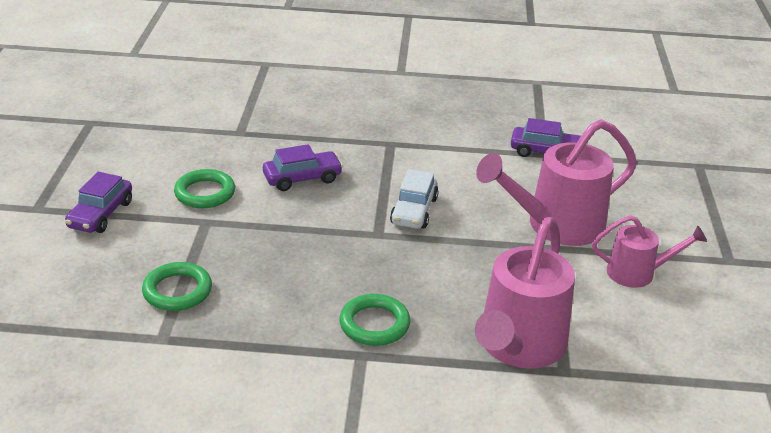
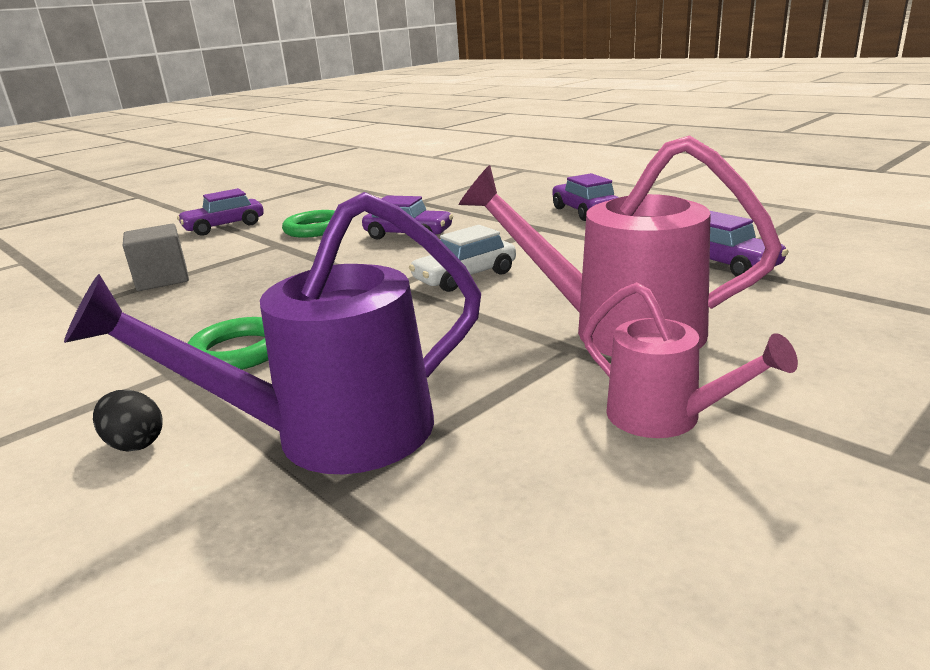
camera: 45 degrees right, 10 degrees down
green ring [142,262,212,311] -> grey cube [123,224,189,291]
pink watering can [475,217,575,369] -> purple watering can [64,192,481,474]
none -> black egg [93,390,163,452]
none -> purple car [552,173,619,221]

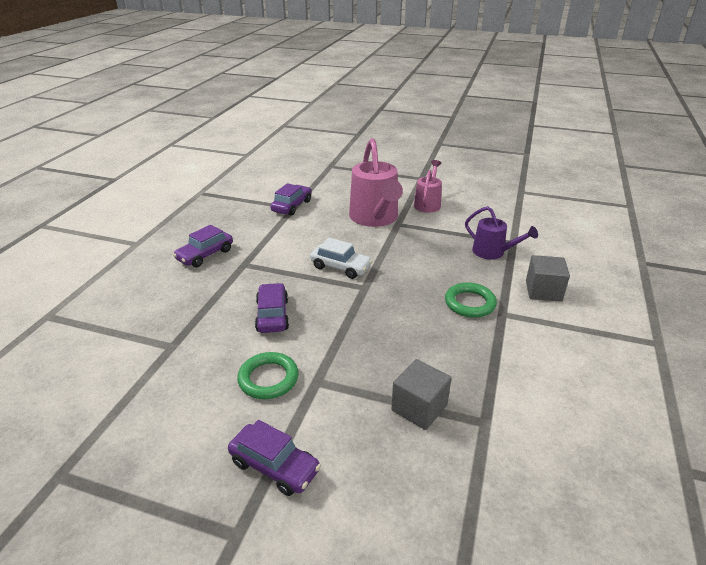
camera: 120 degrees left, 10 degrees up
purple watering can [64,192,481,474] -> purple watering can [465,206,538,259], size x0.57
black egg [93,390,163,452] -> grey cube [526,255,570,302]

